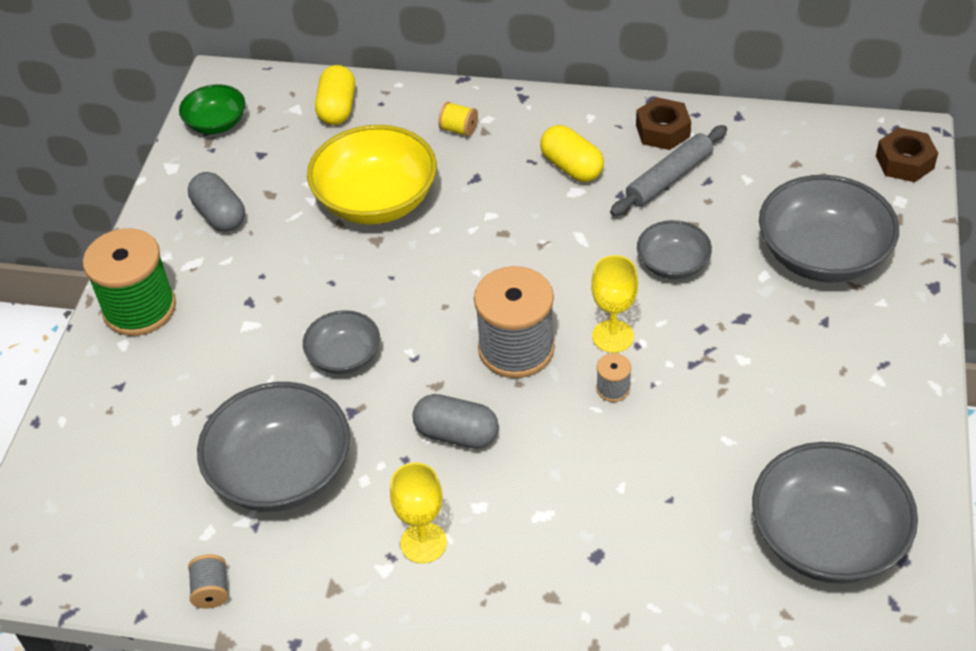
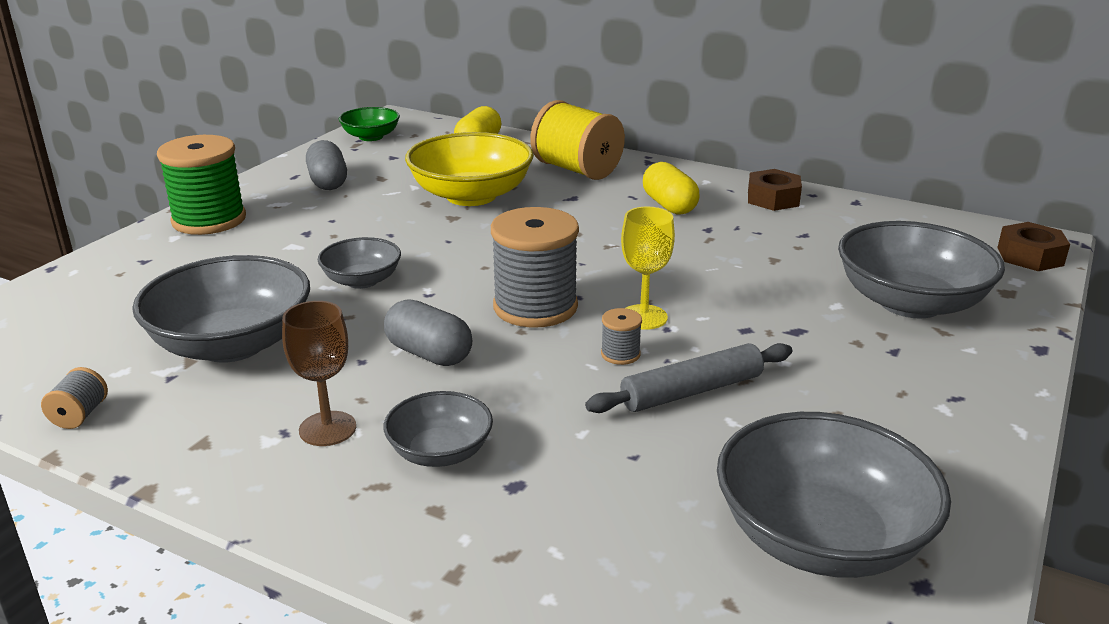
camera: 15 degrees right, 20 degrees down
yellow goblet [390,462,447,563] -> brown goblet [282,301,356,446]
yellow spool [438,102,478,137] -> yellow spool [530,100,625,180], size x2.32
grey rolling pin [610,125,727,216] -> grey rolling pin moved to [585,343,792,413]
grey bowl [637,220,712,279] -> grey bowl moved to [383,391,493,467]

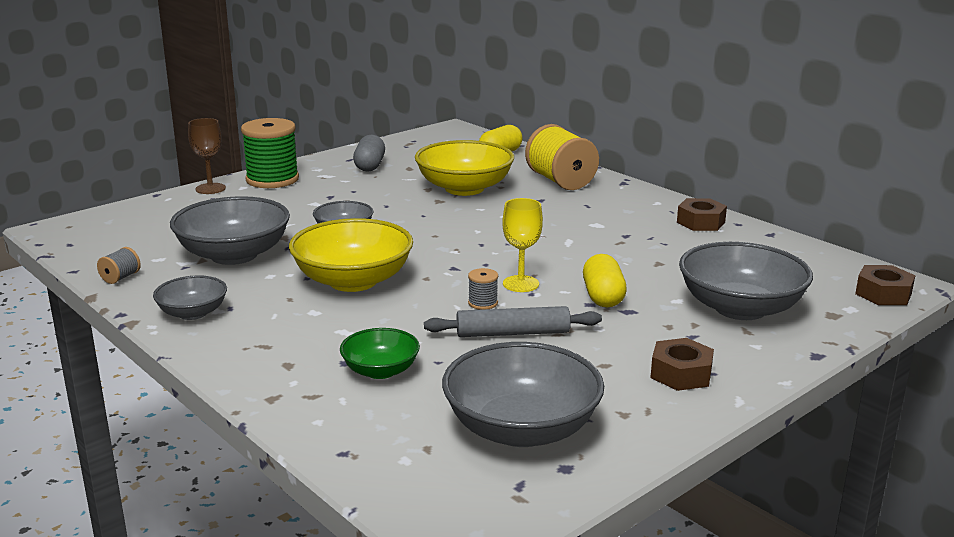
camera: 20 degrees right, 5 degrees down
brown goblet [282,301,356,446] -> brown goblet moved to [188,118,226,194]
green bowl [339,107,400,141] -> green bowl moved to [340,328,420,379]
grey bowl [383,391,493,467] -> grey bowl moved to [153,276,227,320]
grey capsule [384,299,472,366] -> yellow bowl [289,218,413,292]
grey spool [491,207,579,328] -> none
yellow capsule [643,162,700,214] -> yellow capsule moved to [583,254,627,307]
none -> brown nut [650,338,714,391]

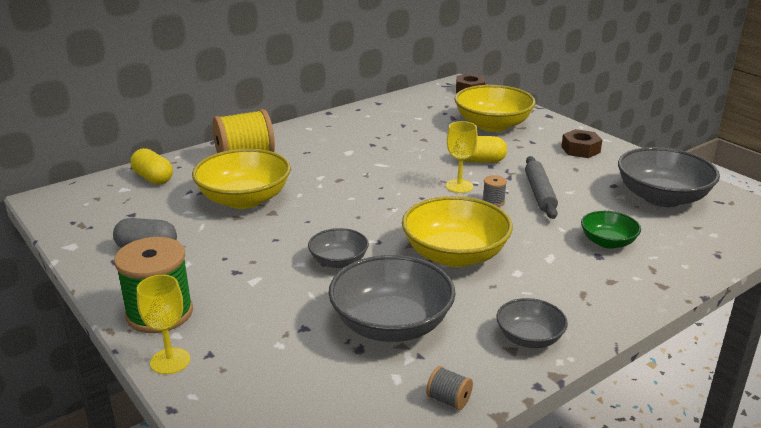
camera: 85 degrees left, 5 degrees up
brown goblet [188,118,226,194] -> yellow goblet [137,275,190,374]
brown nut [677,198,727,231] -> none
grey bowl [679,242,813,320] -> yellow bowl [454,85,536,132]

